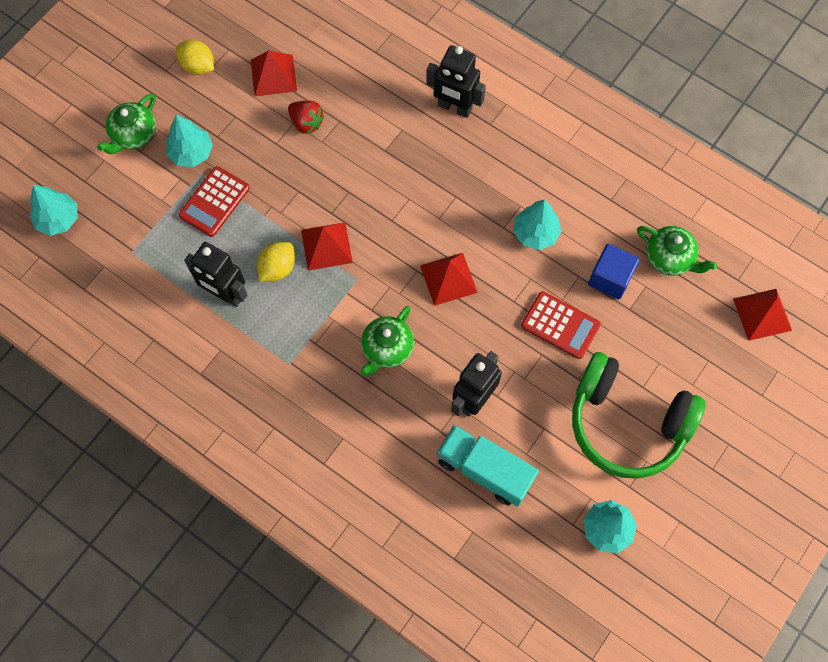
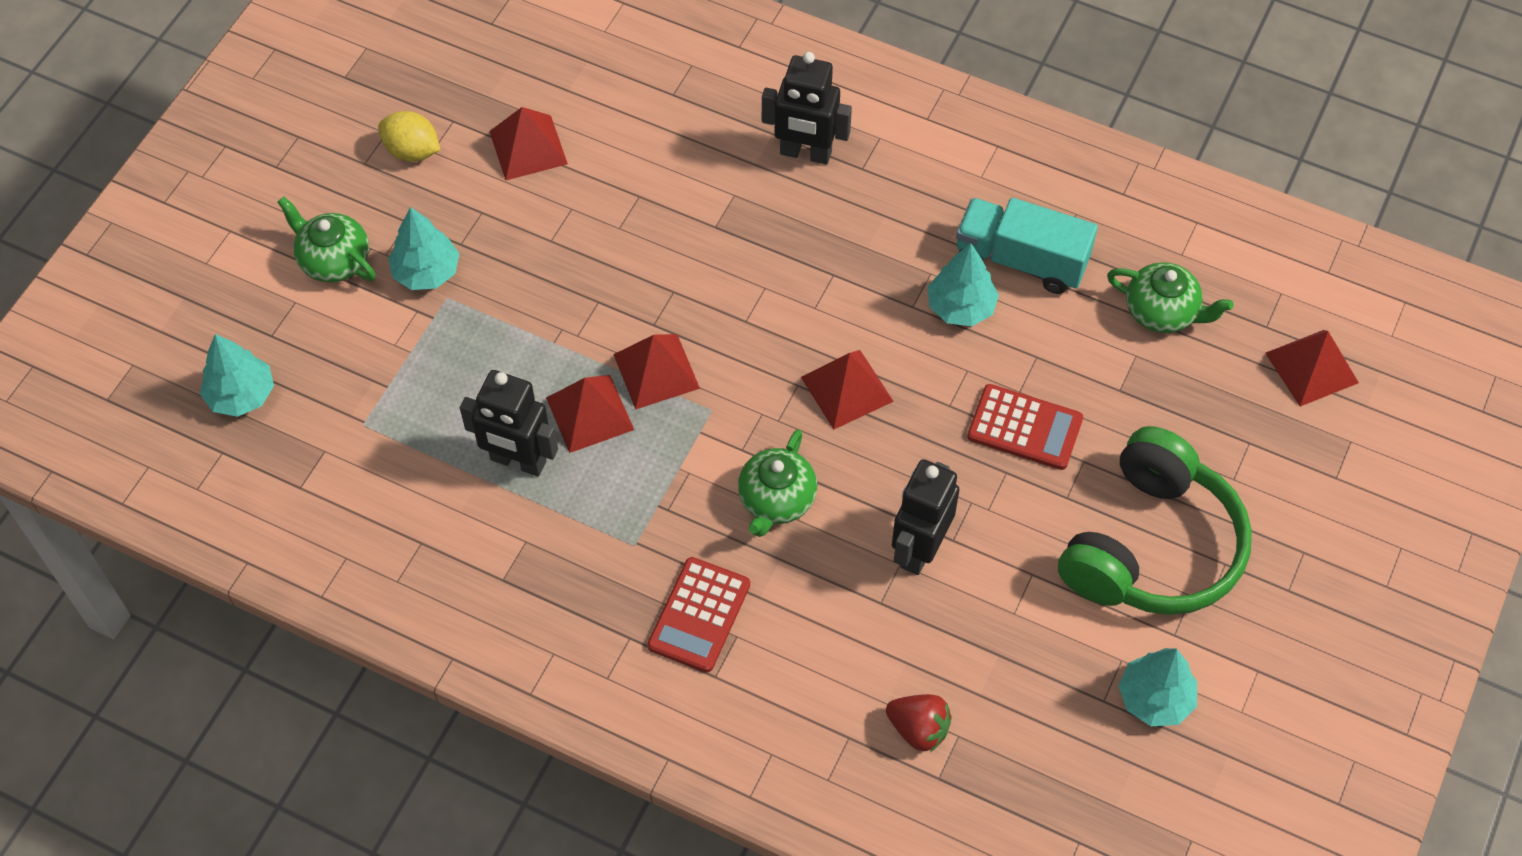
camera: 10 degrees left, 10 degrees down
green teapot [97,94,156,154] -> green teapot turned 105 degrees clockwise [278,196,376,282]
red calculator [179,166,250,237] -> red calculator moved to [647,557,750,673]
yellow lemon [257,242,295,282] -> red pyramid [546,375,634,453]
red strawberry [288,101,324,134] -> red strawberry moved to [886,694,952,752]
turquoise truck [437,425,539,507] -> turquoise truck moved to [956,198,1098,294]
green headphones [572,352,706,479] -> green headphones turned 75 degrees counterclockwise [1058,426,1252,615]
blue cube [588,244,640,299] -> none

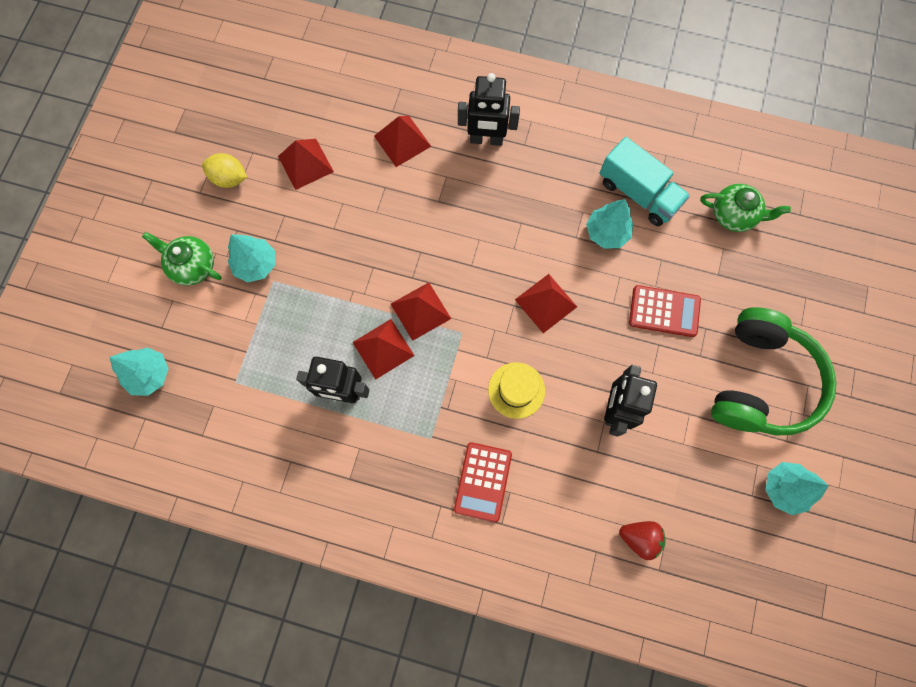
camera: 10 degrees left, 15 degrees up
green teapot [738,429,817,537] -> yellow hat [488,362,545,419]
turquoise truck [956,198,1098,294] -> turquoise truck turned 150 degrees counterclockwise [599,137,690,226]
red pyramid [1265,330,1359,407] -> red pyramid moved to [374,116,431,167]

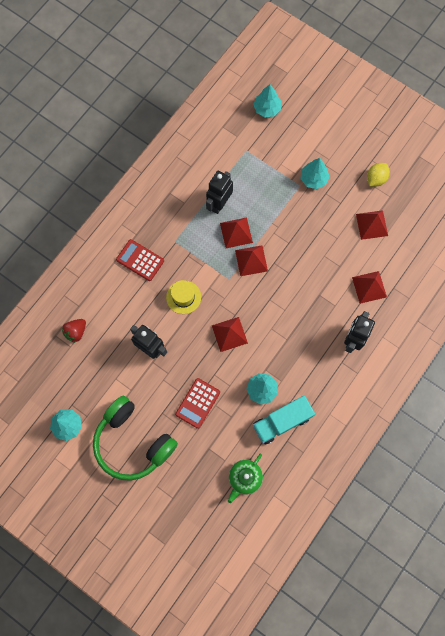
camera: 110 degrees right, 0 degrees up
green teapot [142,232,222,285] -> none

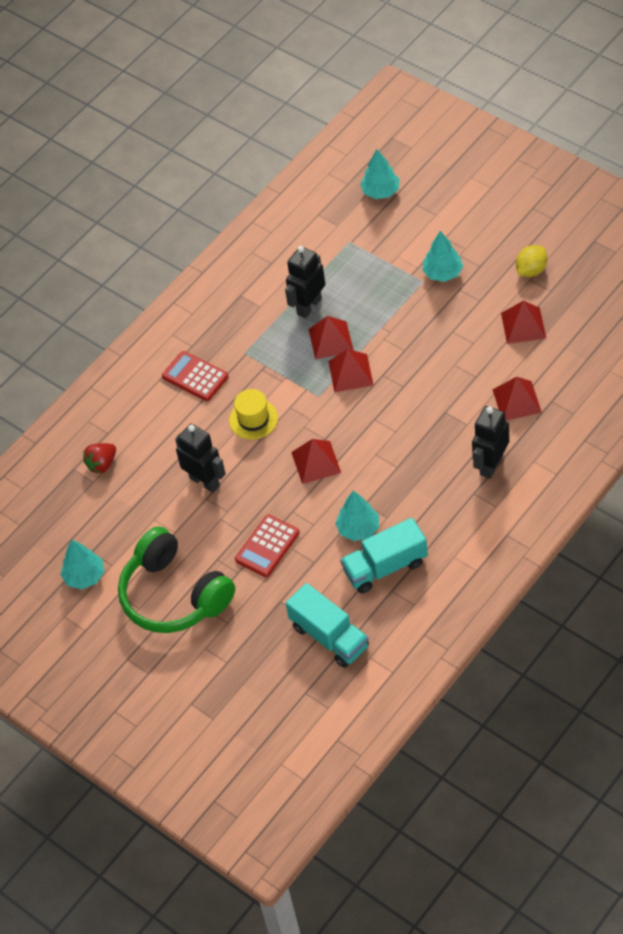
camera: 10 degrees right, 20 degrees down
green teapot [228,454,263,503] -> turquoise truck [286,583,369,668]

